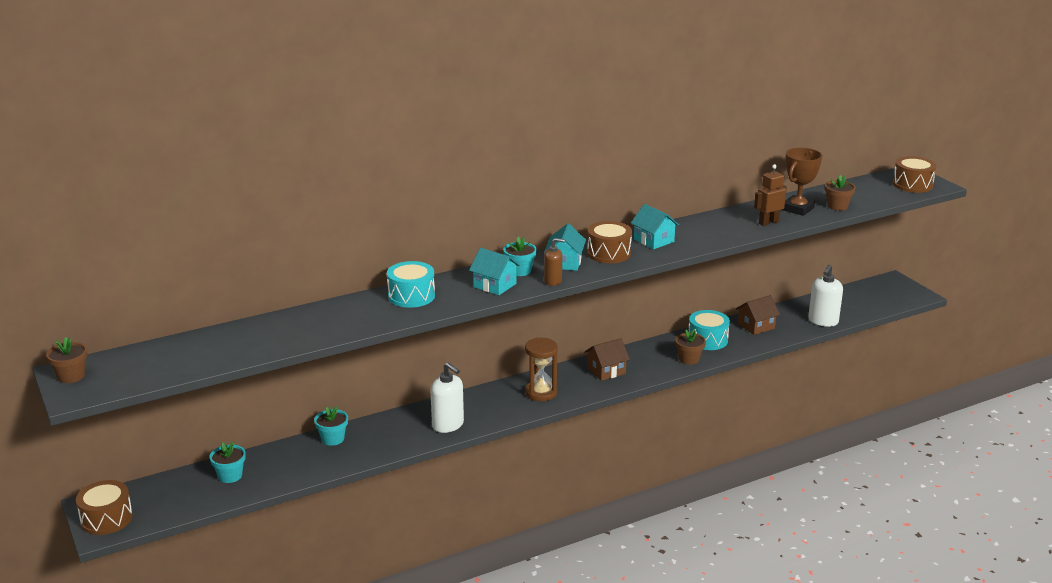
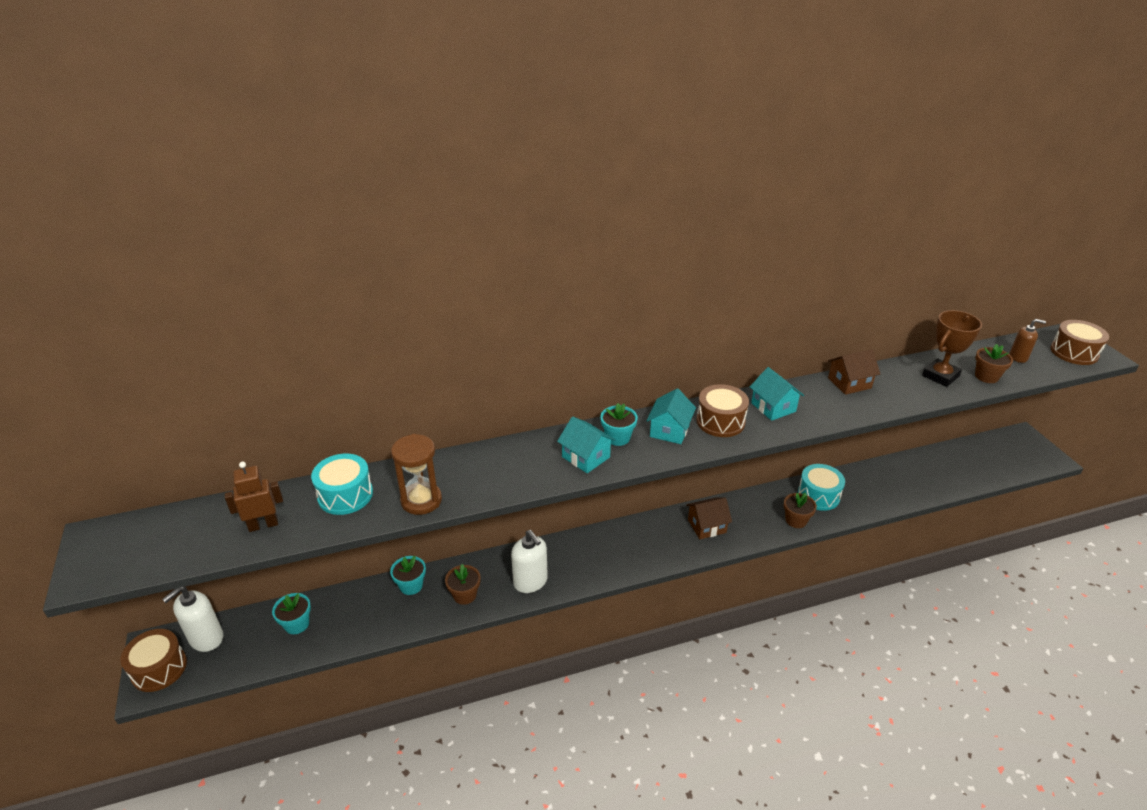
camera: 10 degrees right, 10 degrees up
brown flower pot [46,337,88,383] -> brown flower pot moved to [445,564,481,605]
turquoise drum [387,261,435,308] -> turquoise drum moved to [311,454,373,515]
brown hourglass [525,337,558,401] -> brown hourglass moved to [391,434,442,515]
brown soap dispenser [544,238,565,286] -> brown soap dispenser moved to [1010,319,1046,363]
brown house [736,295,780,335] -> brown house moved to [828,349,880,395]
brown robot [754,164,787,226] -> brown robot moved to [225,462,283,532]
white soap dispenser [808,265,843,327] -> white soap dispenser moved to [162,587,223,652]

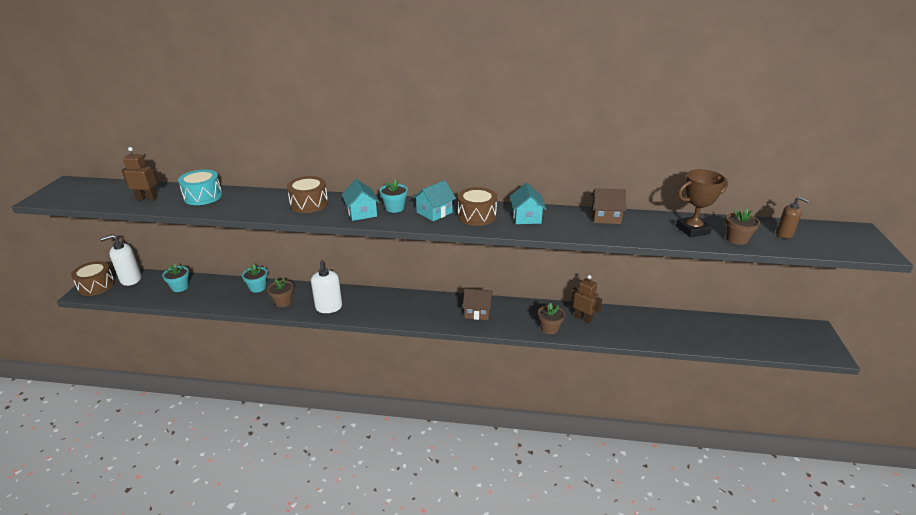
camera: 25 degrees right, 5 degrees down
brown hourglass [391,434,442,515] -> none
turquoise drum [798,464,845,511] -> brown robot [571,275,602,323]
brown drum [1050,320,1109,365] -> brown drum moved to [287,176,328,213]

